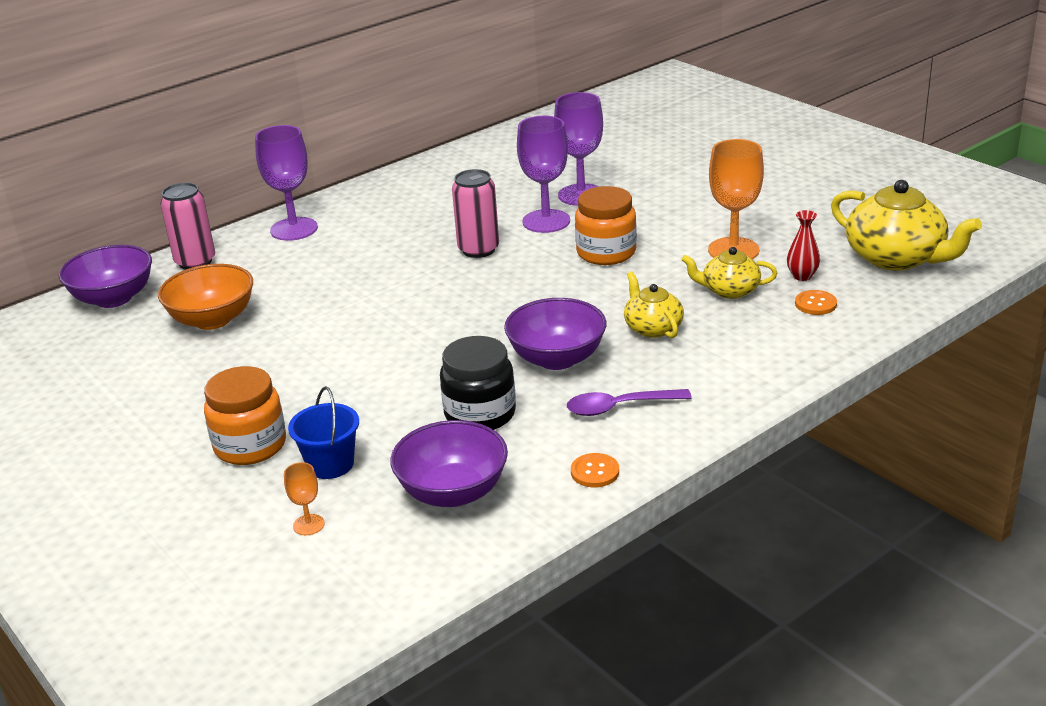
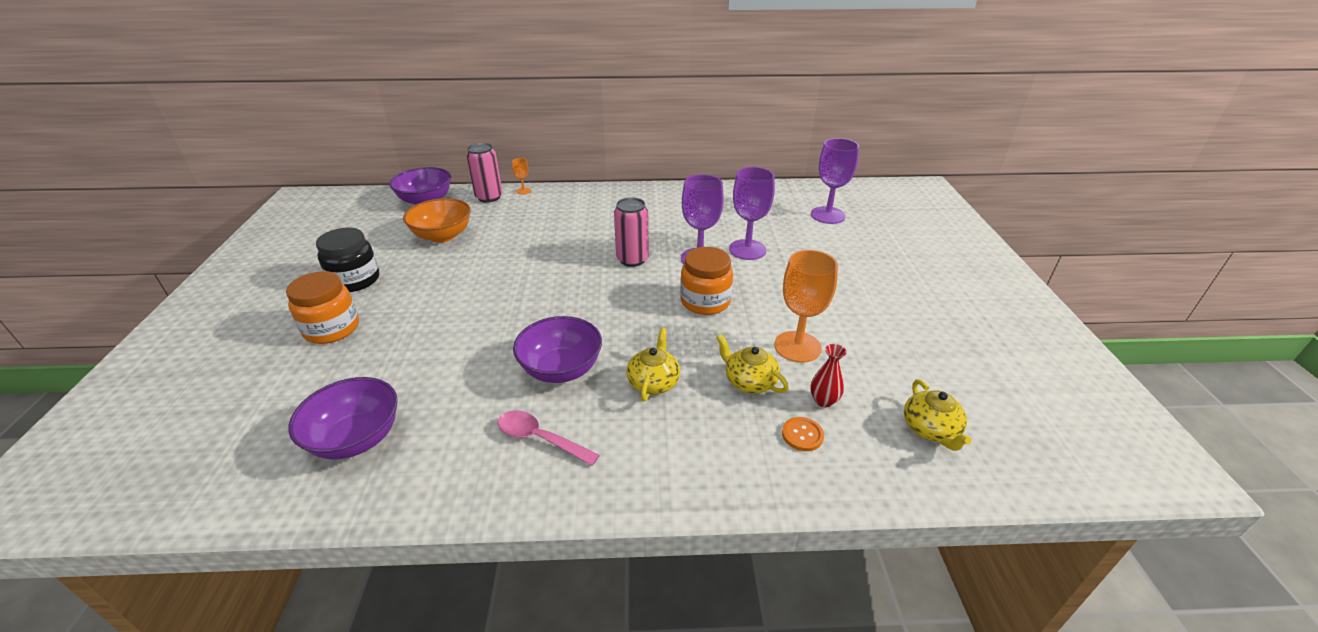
camera: 35 degrees right, 5 degrees up
purple goblet [255,125,318,241] -> purple goblet moved to [811,138,859,224]
orange goblet [284,462,325,535] -> orange goblet moved to [512,158,531,195]
blue bucket [288,386,359,479] -> none
black jar [440,336,516,430] -> black jar moved to [316,227,379,292]
purple spoon [567,389,692,416] -> pink spoon [498,410,600,466]
orange button [571,453,619,487] -> none
yellow teapot [831,180,982,271] -> yellow teapot [904,379,972,451], size x0.57

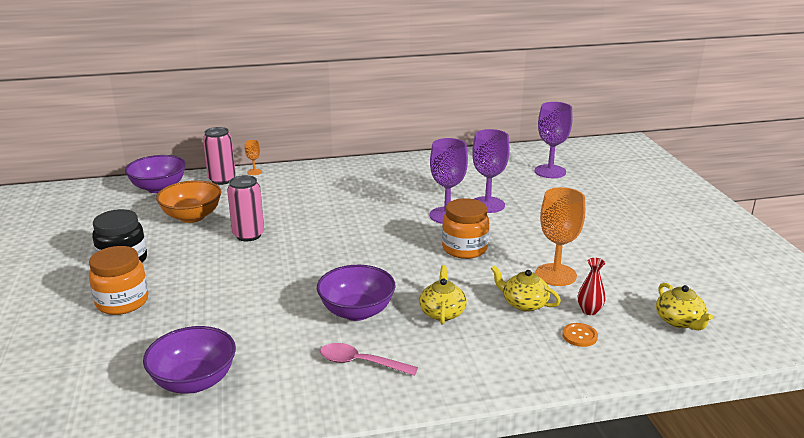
camera: 10 degrees left, 10 degrees down
pink can [614,197,649,267] -> pink can moved to [227,175,264,241]

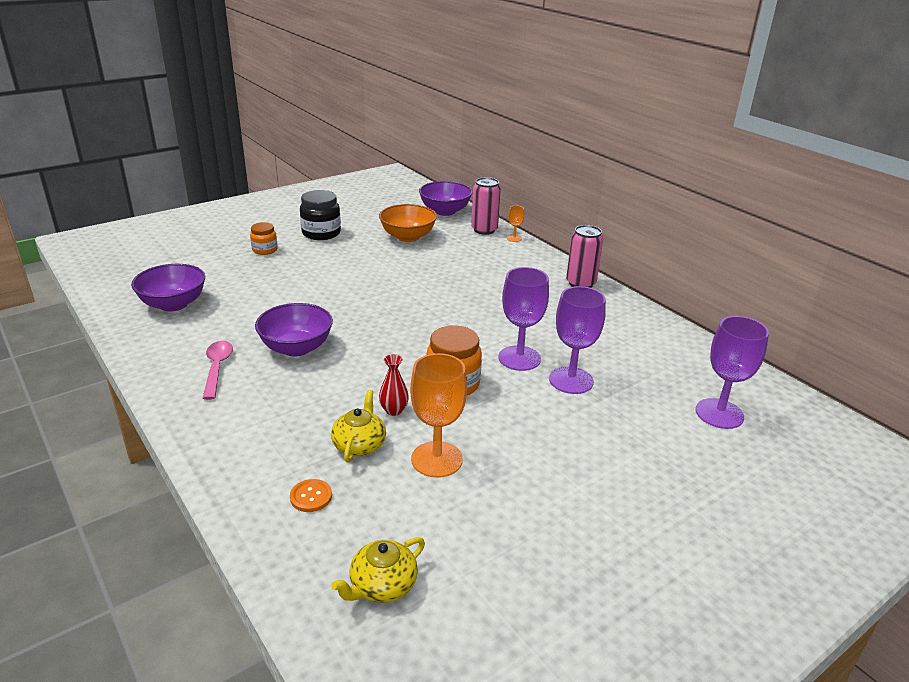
camera: 65 degrees right, 5 degrees up
orange jar [89,246,149,315] -> orange jar [250,222,278,255], size x0.62
pink can [227,175,264,241] -> pink can moved to [566,225,603,288]
yellow teapot [419,265,467,325] -> none
red vase [578,258,606,315] -> red vase moved to [379,354,409,416]

